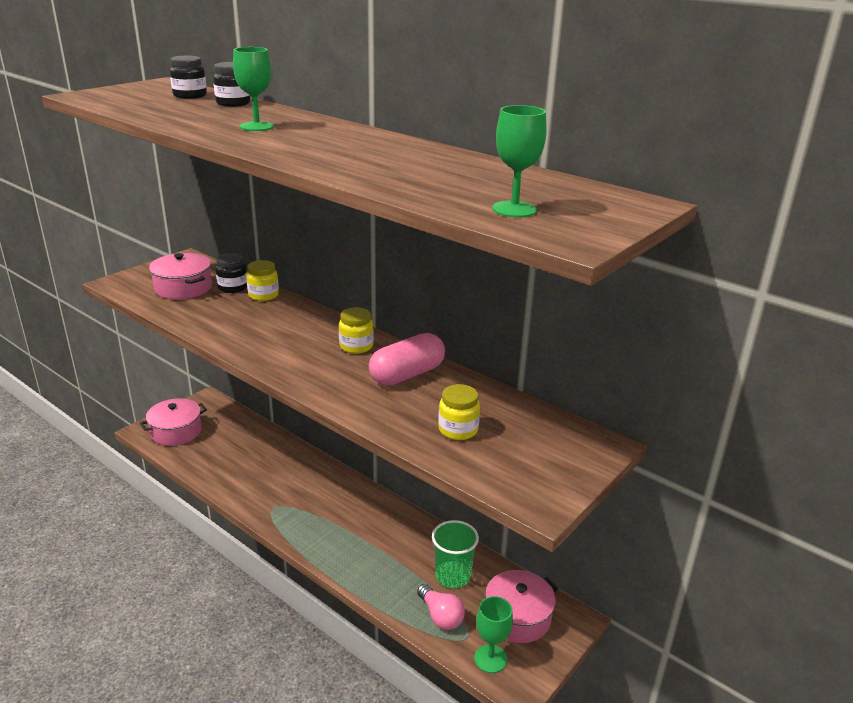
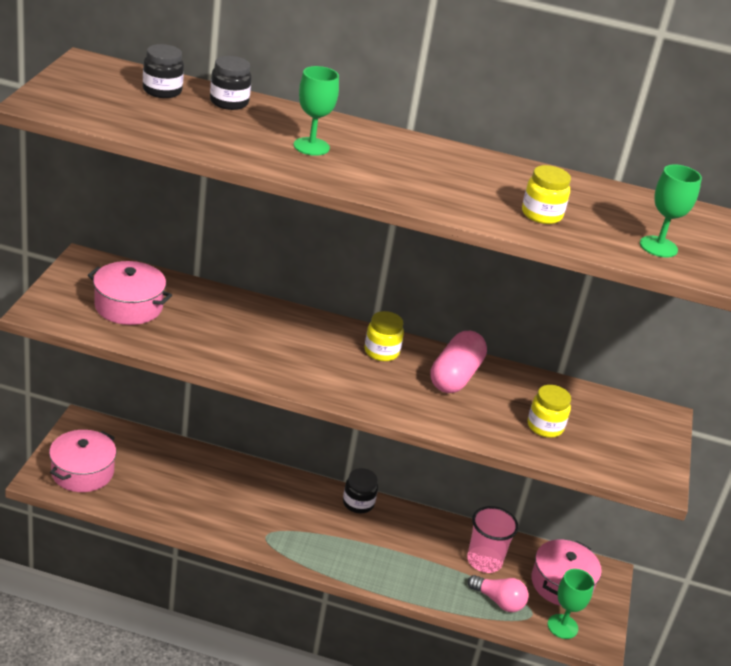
camera: 30 degrees left, 5 degrees up
black jar [215,253,247,293] -> black jar moved to [343,468,378,513]
yellow jar [246,260,279,301] -> yellow jar moved to [522,165,571,224]
green cup [432,520,479,588] -> pink cup [467,506,519,573]

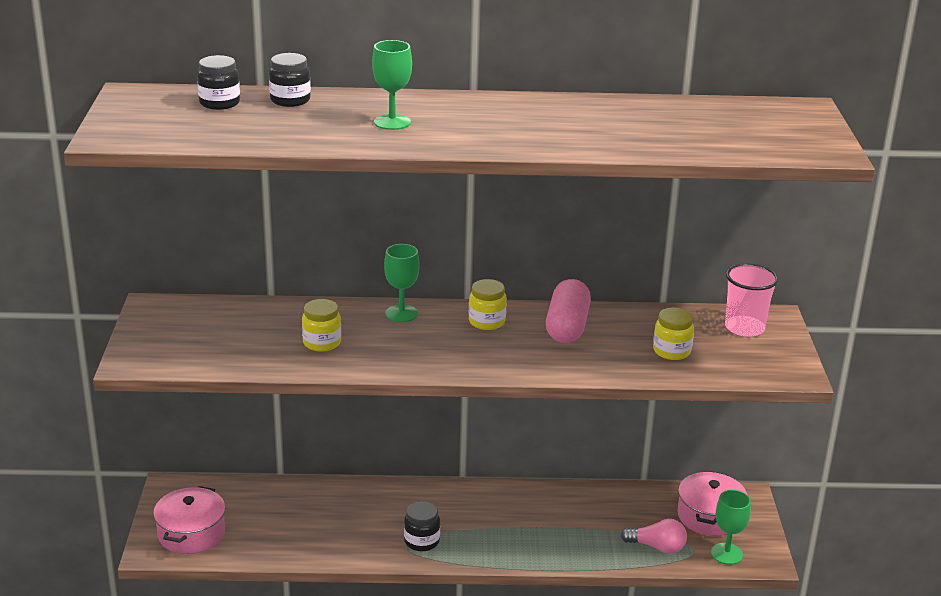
camera: 10 degrees left, 5 degrees down
pink pot [88,261,172,325] -> none
black jar [343,468,378,513] -> black jar moved to [404,501,440,551]
pink cup [467,506,519,573] -> pink cup moved to [725,263,779,337]
yellow jar [522,165,571,224] -> yellow jar moved to [302,299,341,352]
green goblet [640,164,702,258] -> green goblet moved to [384,244,420,322]

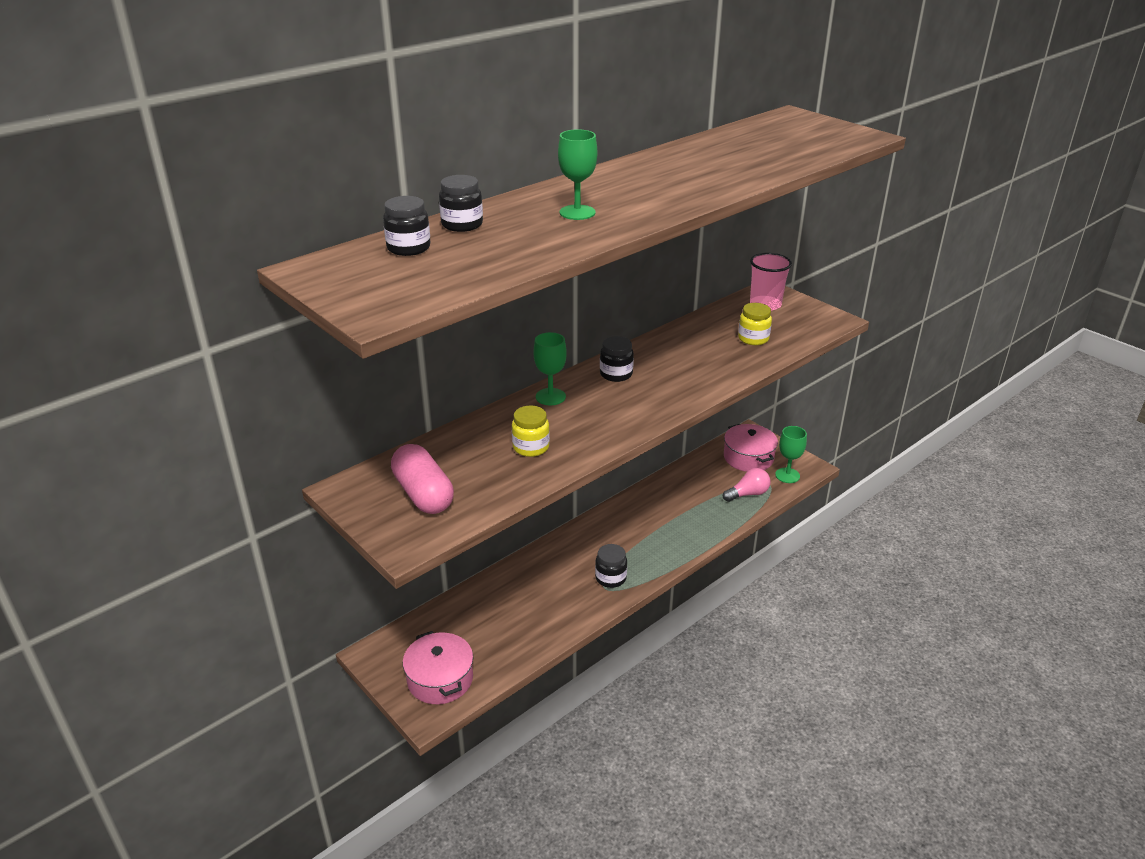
camera: 40 degrees left, 5 degrees up
yellow jar [469,279,507,330] -> black jar [600,336,634,382]
pink capsule [546,279,591,343] -> pink capsule moved to [391,444,454,514]

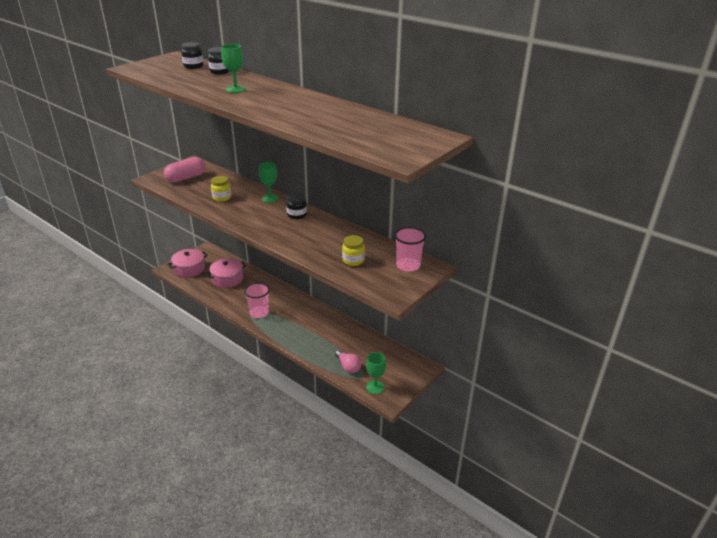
camera: 80 degrees right, 0 degrees up
black jar [595,544,627,588] -> pink cup [244,283,270,318]
pink pot [724,424,778,472] -> pink pot moved to [206,258,247,288]

